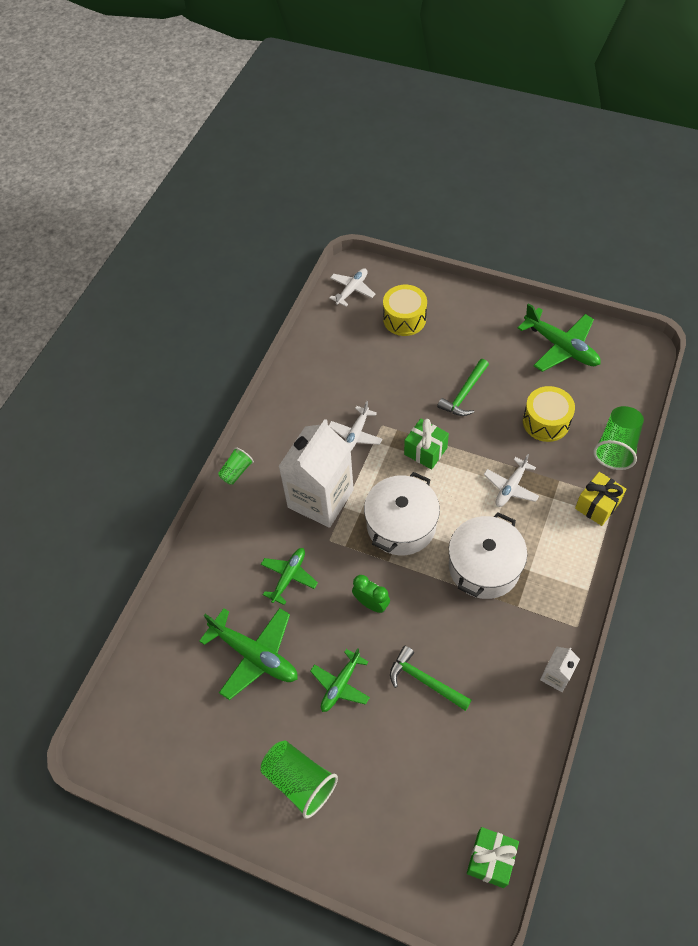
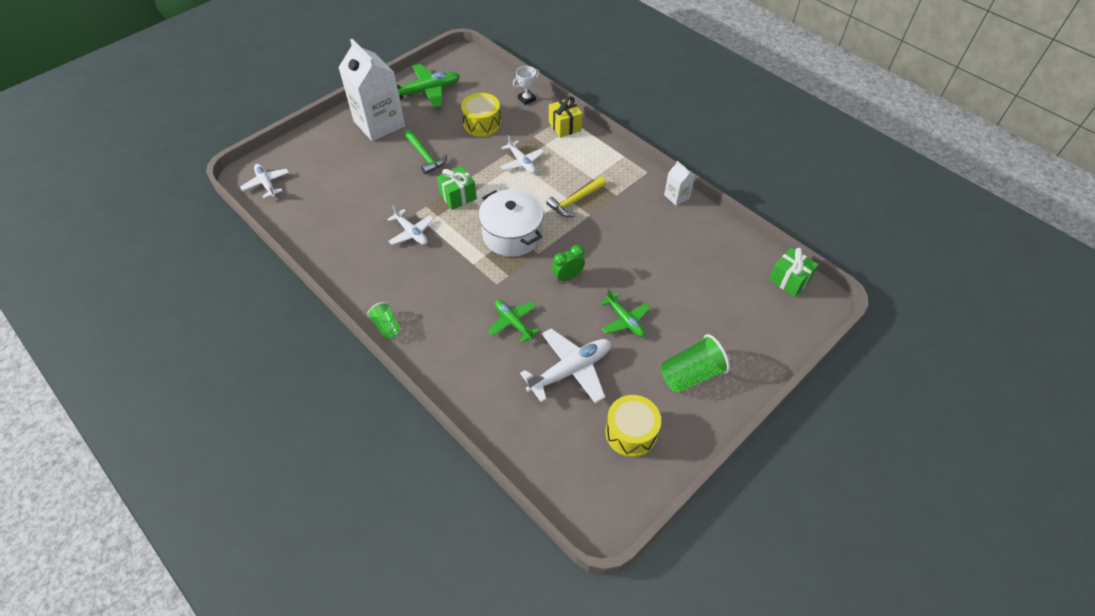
camera: 70 degrees left, 5 degrees down
green plane [199,608,298,700] -> white plane [520,328,611,404]
white carton [278,419,354,528] -> white carton moved to [338,39,405,141]
yellow drum [383,285,427,336] -> yellow drum moved to [605,395,661,457]
green hammer [390,646,472,711] -> none
white pot [449,512,527,599] -> yellow hammer [546,177,607,217]
green cup [593,406,644,470] -> white trophy [513,66,540,105]

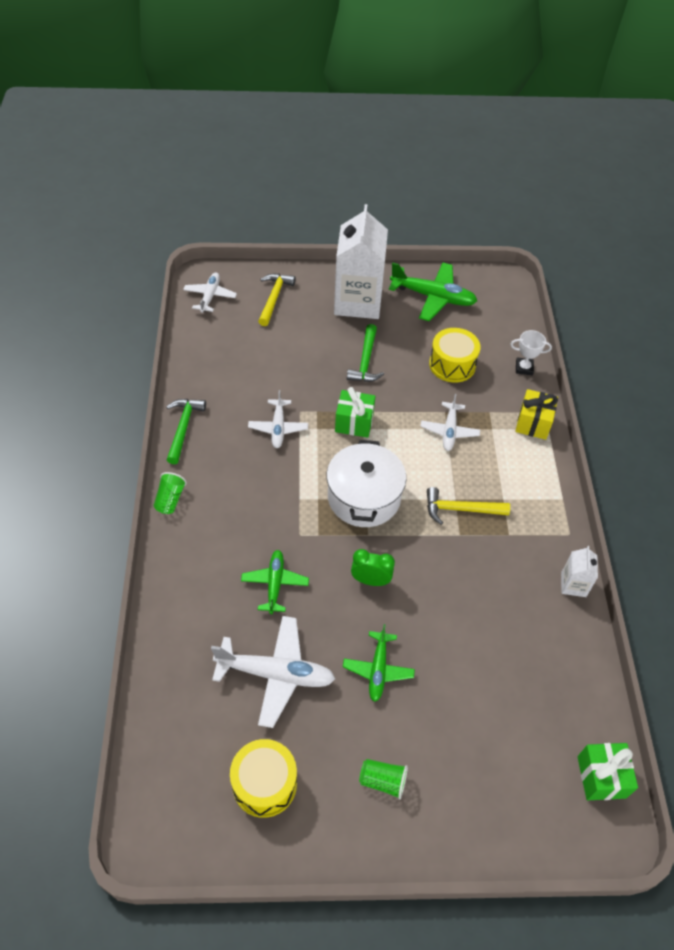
camera: 40 degrees right, 0 degrees up
green cup [661,334,730,393] -> green cup [359,759,408,800], size x0.58
none -> green hammer [166,399,206,464]
none -> yellow hammer [258,274,296,326]

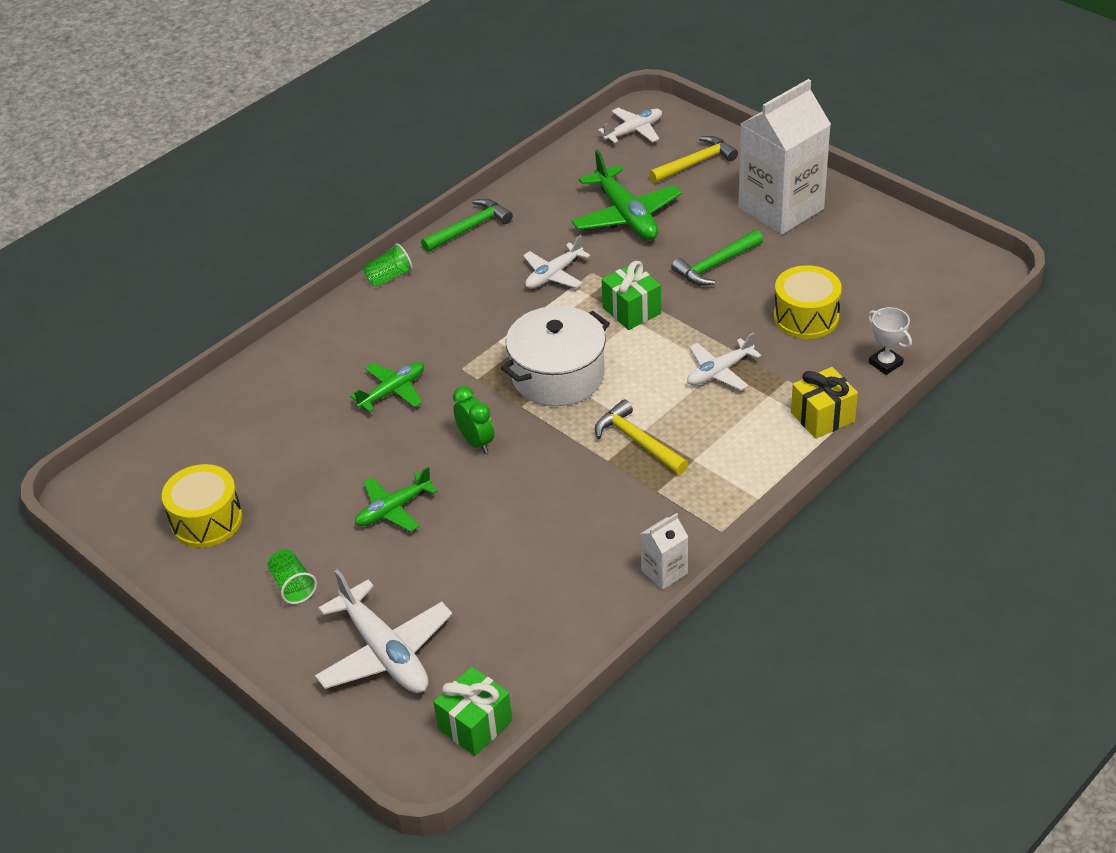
camera: 50 degrees right, 10 degrees down
white plane [211,616,335,728] -> white plane moved to [315,569,452,693]
green plane [389,262,477,321] -> green plane moved to [571,149,682,240]

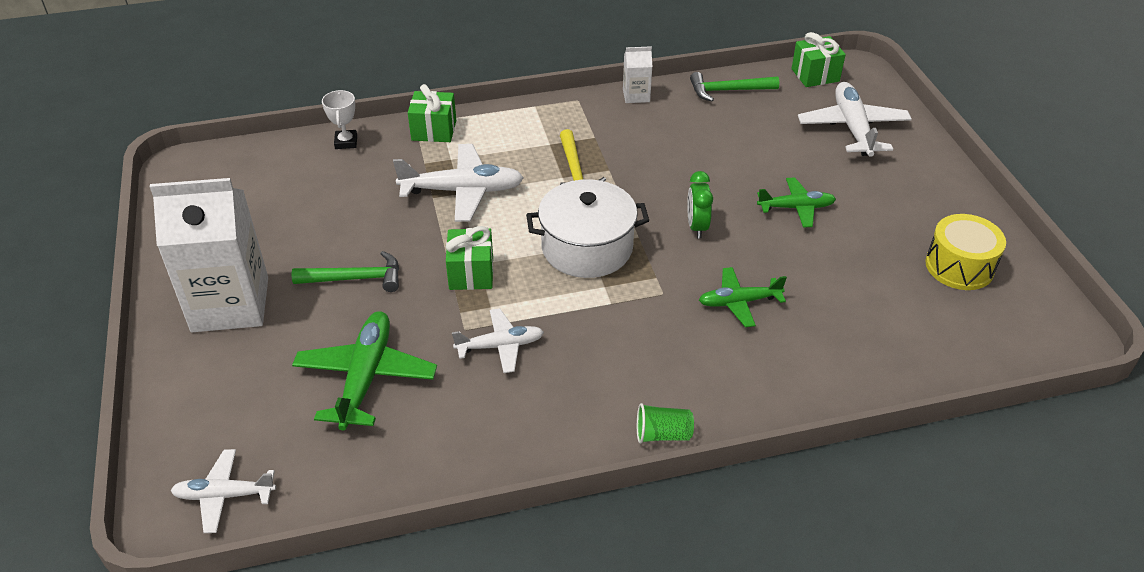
camera: 150 degrees left, 0 degrees up
green cup [268,549,317,604] -> none
green hammer [421,199,513,252] -> green hammer moved to [690,72,779,101]
yellow hammer [649,136,738,183] -> none
white plane [687,332,761,390] -> white plane [393,144,524,222], size x1.61
yellow drum [774,265,842,339] -> none
yellow gift [791,367,858,439] -> green gift [408,84,456,142]

